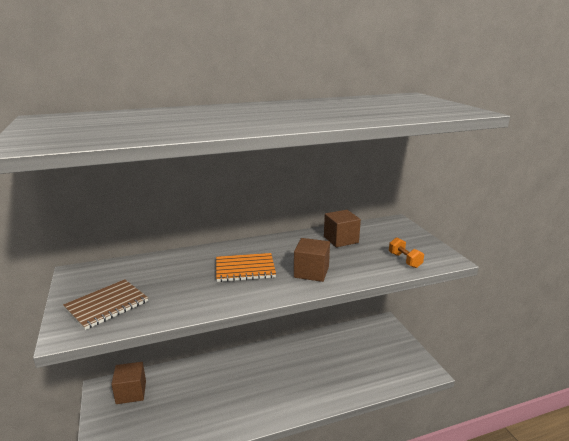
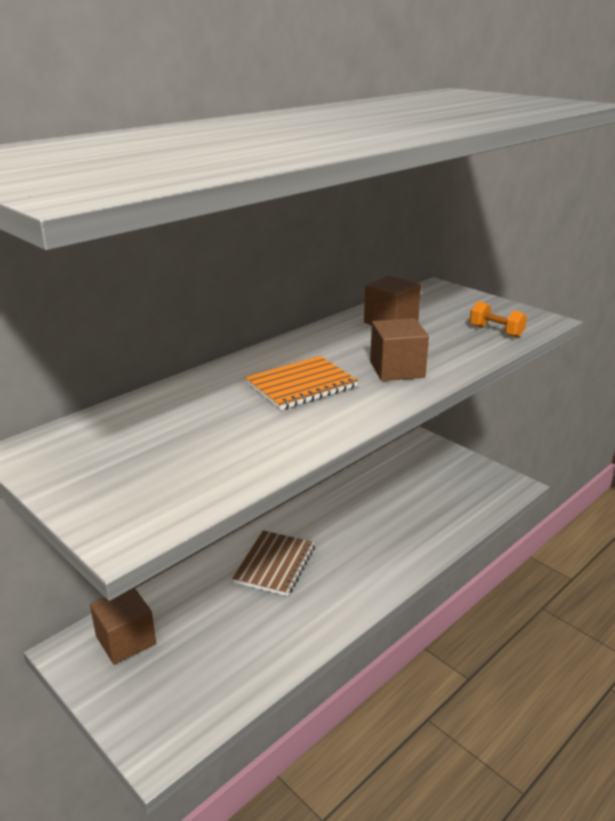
camera: 25 degrees left, 5 degrees up
brown notebook [63,279,148,330] -> brown notebook moved to [232,530,315,596]

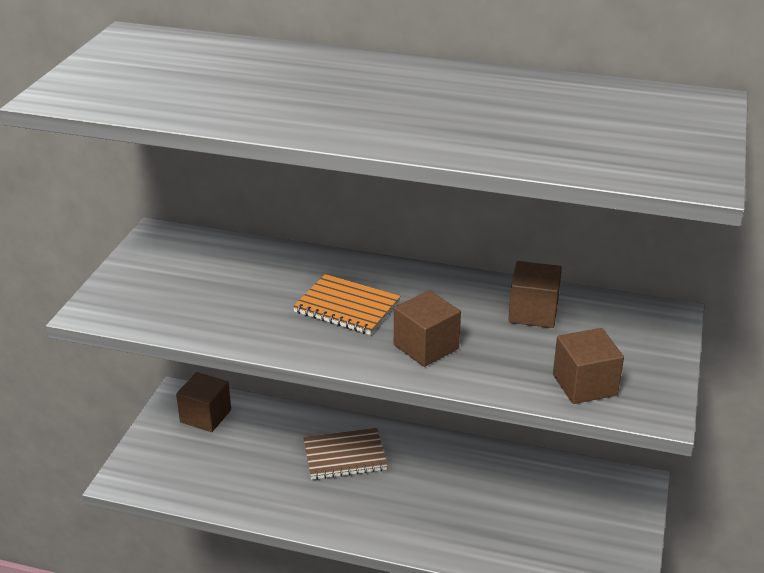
camera: 60 degrees right, 5 degrees up
orange dumbbell [470,301,527,338] -> brown cube [553,328,624,404]

